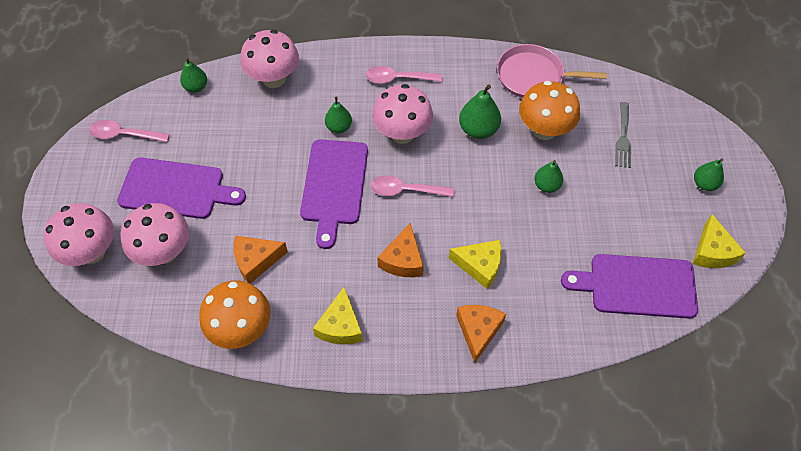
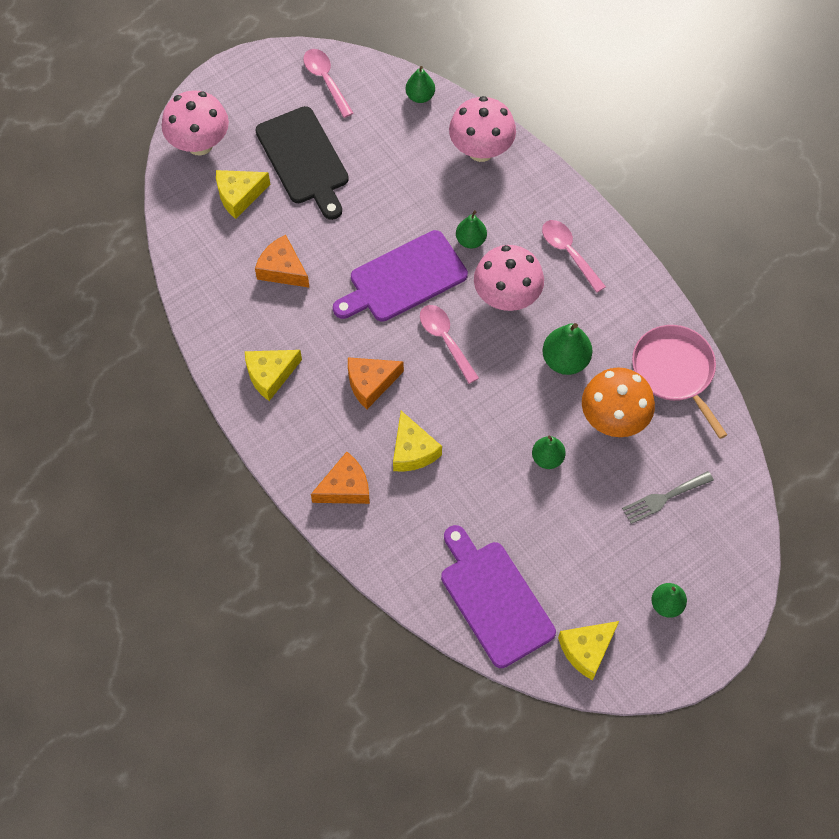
camera: 55 degrees right, 5 degrees up
purple cutting board [117,158,246,219] -> black cutting board [256,106,349,220]
pink mushroom [120,203,189,266] -> yellow cheese [216,170,270,219]
orange mushroom [199,280,270,349] -> none

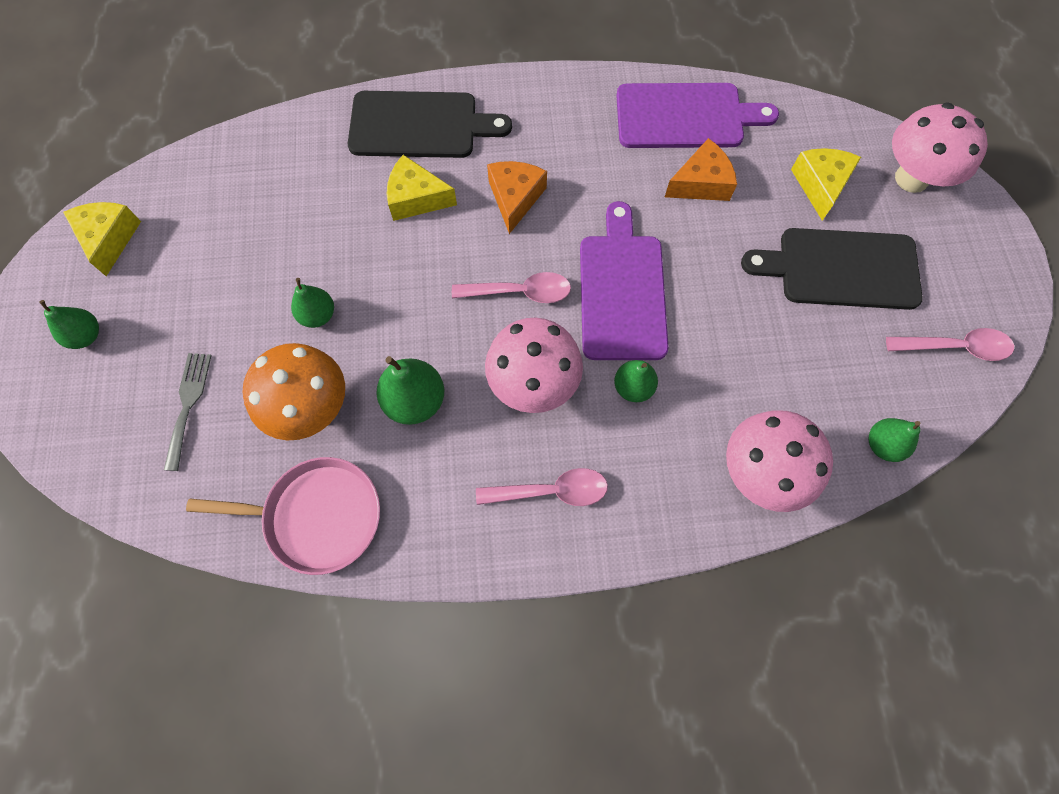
camera: 120 degrees right, 5 degrees up
yellow cheese [245,350,302,401] -> none
orange cheese [311,452,370,504] -> black cutting board [348,91,512,158]
purple cutting board [441,525,556,668] -> purple cutting board moved to [616,83,779,148]

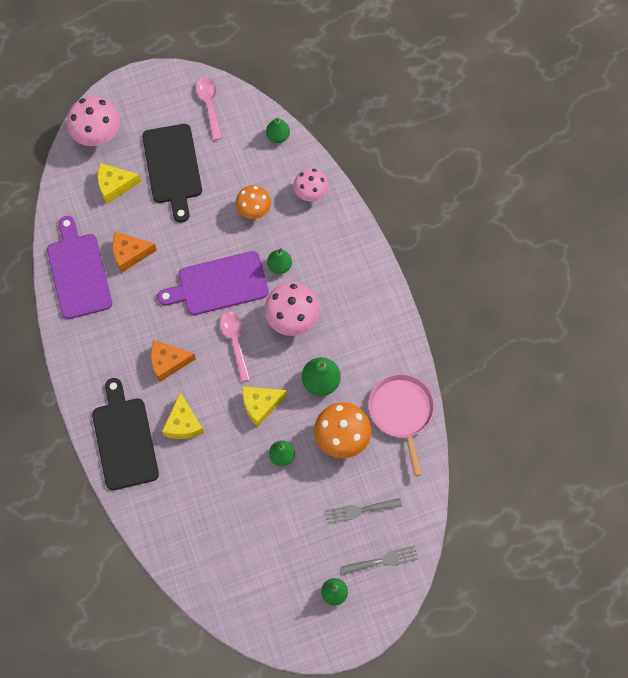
camera: 105 degrees left, 0 degrees up
yellow cheese [63,202,141,276] -> yellow cheese moved to [243,387,287,427]
pink spoon [476,468,608,506] -> none
orange cheese [665,138,737,201] -> orange cheese turned 60 degrees counterclockwise [112,231,157,273]
pink mushroom [726,410,833,512] -> pink mushroom [294,168,329,201], size x0.66
none -> orange mushroom [236,185,271,219]
none -> grey fork [341,545,418,575]

